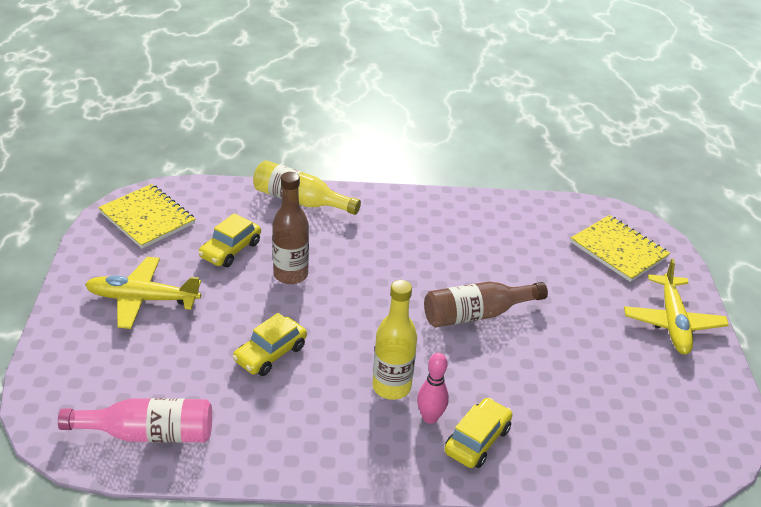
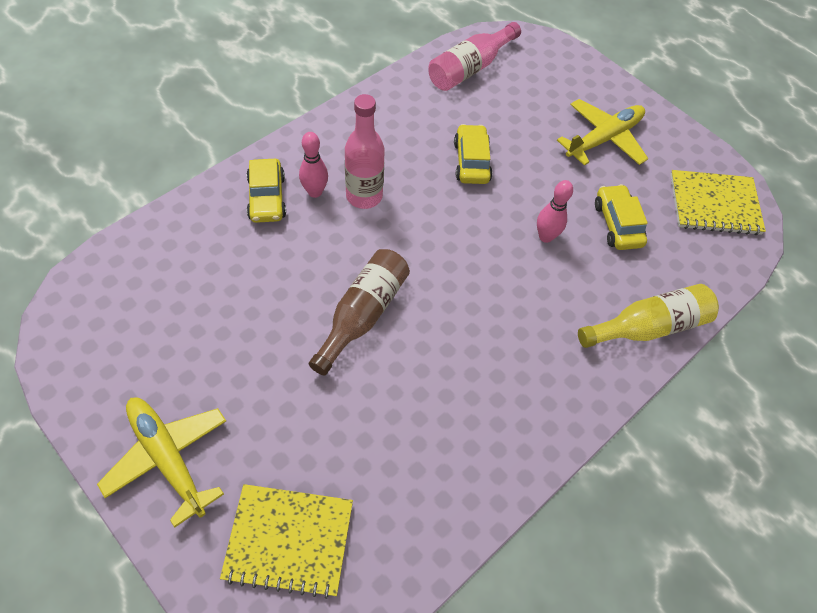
camera: 135 degrees right, 20 degrees up
brown bottle [272,172,309,284] -> pink bowling pin [537,180,573,243]
yellow bottle [372,280,417,400] -> pink bottle [345,94,385,209]

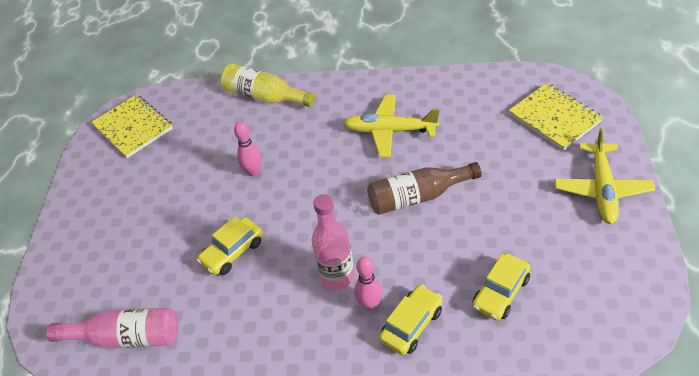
camera: 125 degrees left, 10 degrees down
yellow plane [557,99,648,166] -> yellow plane moved to [343,95,439,157]
yellow car [595,184,648,250] -> yellow car moved to [472,253,531,321]

